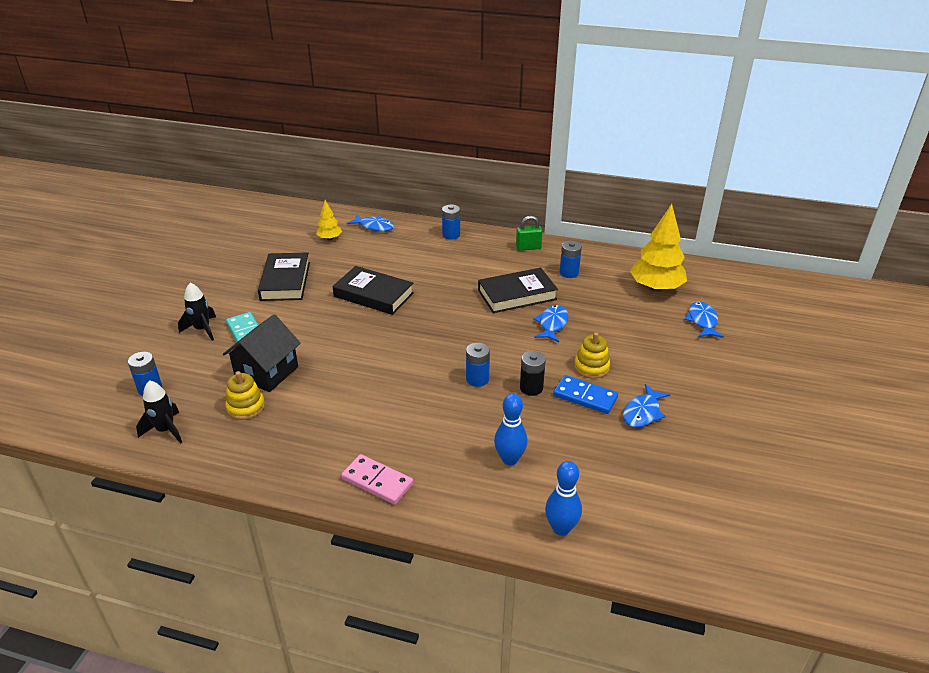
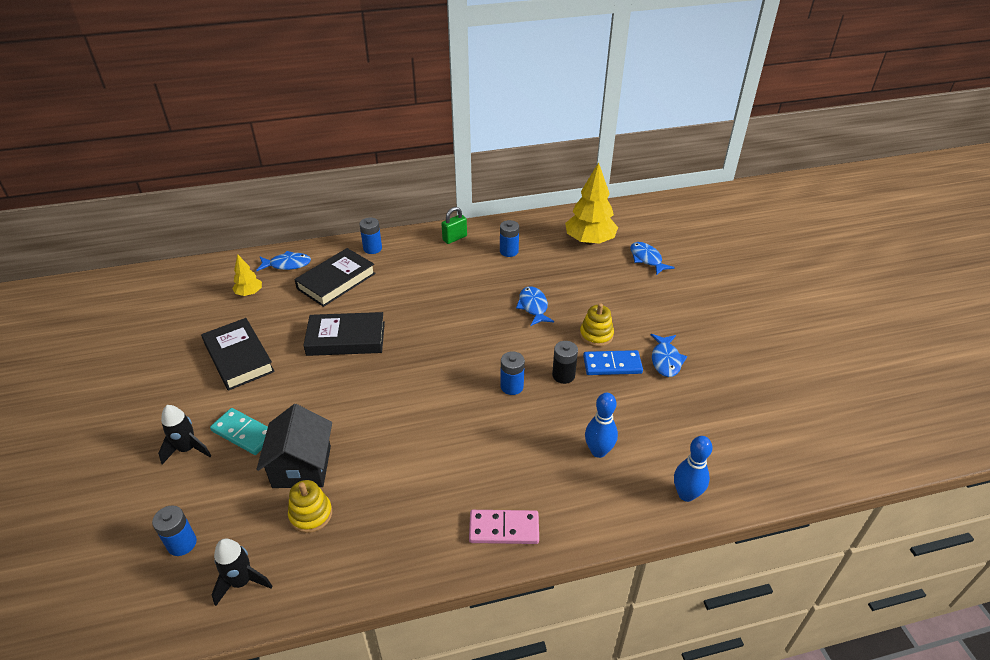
camera: 30 degrees left, 5 degrees up
black book [478,268,558,313] -> black book moved to [294,248,376,307]

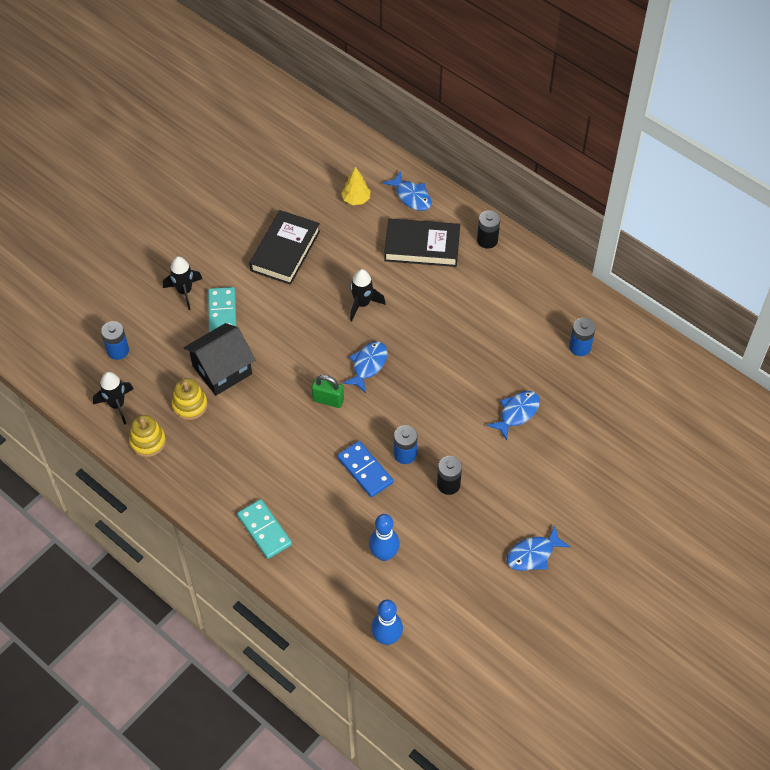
camera: 55 degrees right, 15 degrees up
black book [303,312,385,356] -> black rocket [350,269,386,321]
blue battery [359,217,382,254] -> black battery [477,210,500,249]
green padlock [442,207,467,244] -> green padlock moved to [312,375,344,408]
pink domino [469,510,539,544] -> turquoise domino [237,499,292,559]
yellow tree [565,162,618,245] -> none
yellow stacking toy [580,303,614,347] -> yellow stacking toy moved to [129,415,166,457]
blue domino [583,350,643,375] -> blue domino moved to [337,441,393,497]
blue fish [630,242,675,275] -> blue fish moved to [343,341,388,393]

